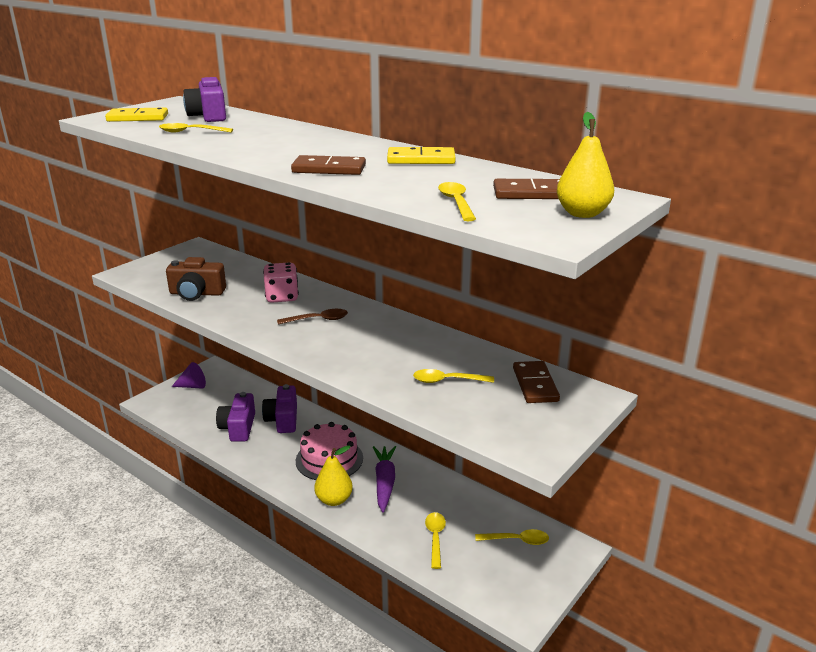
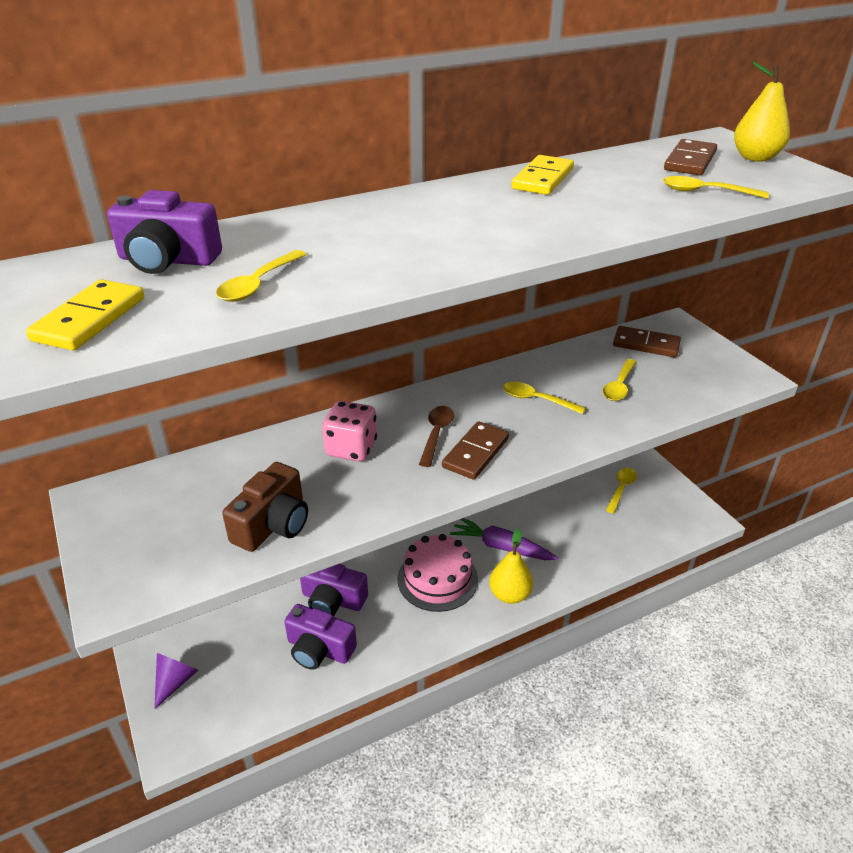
camera: 65 degrees left, 10 degrees up
brown domino [291,155,366,175] -> brown domino moved to [442,421,509,480]
yellow spoon [425,512,446,569] -> yellow spoon moved to [503,382,586,414]

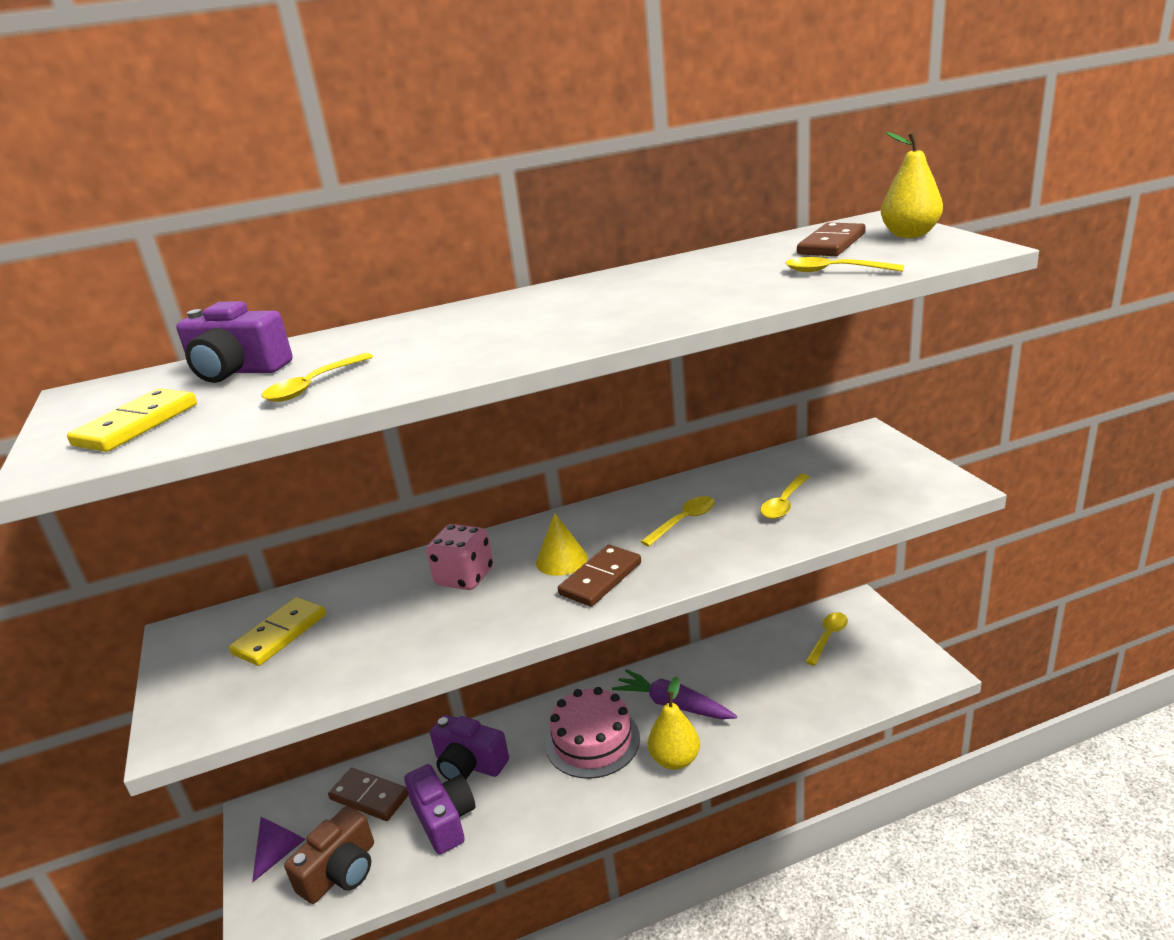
camera: 10 degrees right, 10 degrees down
brown camera [222,462,308,552] -> brown camera moved to [284,806,374,904]
purple camera [284,604,357,670] -> purple camera turned 150 degrees counterclockwise [404,764,475,854]
brown spoon [419,406,454,467] -> yellow cone [536,513,588,576]
yellow spoon [503,382,586,414] -> yellow spoon turned 105 degrees clockwise [640,496,715,547]
yellow domino [511,155,574,195] -> yellow domino moved to [229,597,326,666]
brown domino [613,326,681,357] -> brown domino moved to [328,768,409,821]

